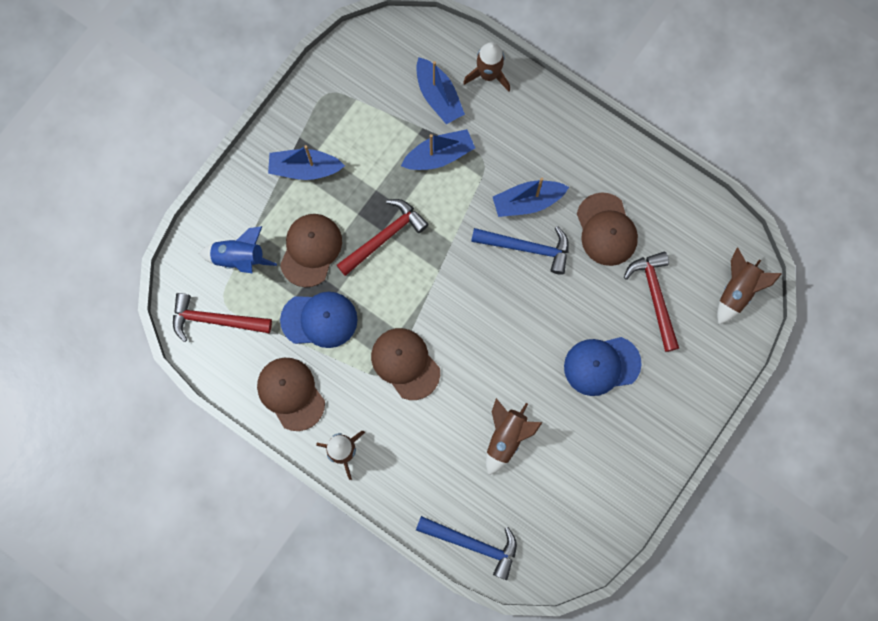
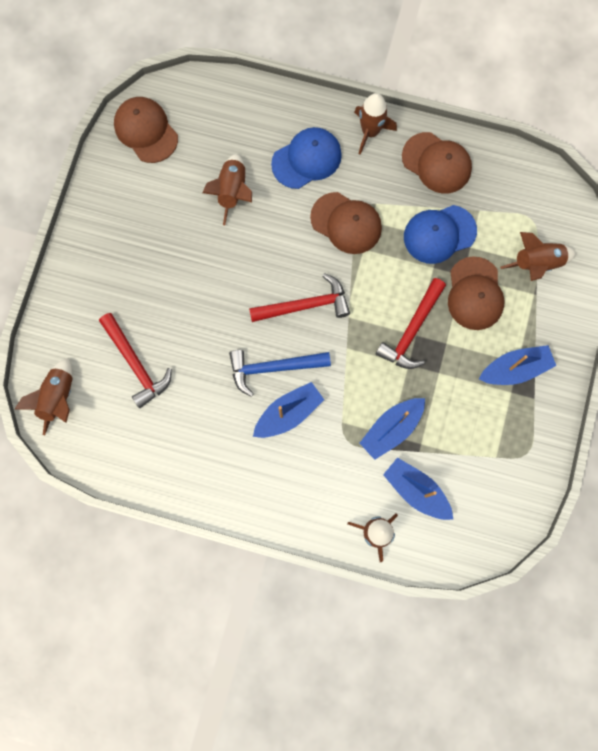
camera: 160 degrees right, 0 degrees up
red hammer [173,293,272,342] -> red hammer moved to [249,273,350,322]
blue rocket [199,226,277,273] -> brown rocket [500,232,576,281]
blue hammer [416,516,517,580] -> none
blue cap [564,337,642,396] -> blue cap moved to [271,127,342,189]
brown cap [577,192,638,266] -> brown cap moved to [114,97,178,163]

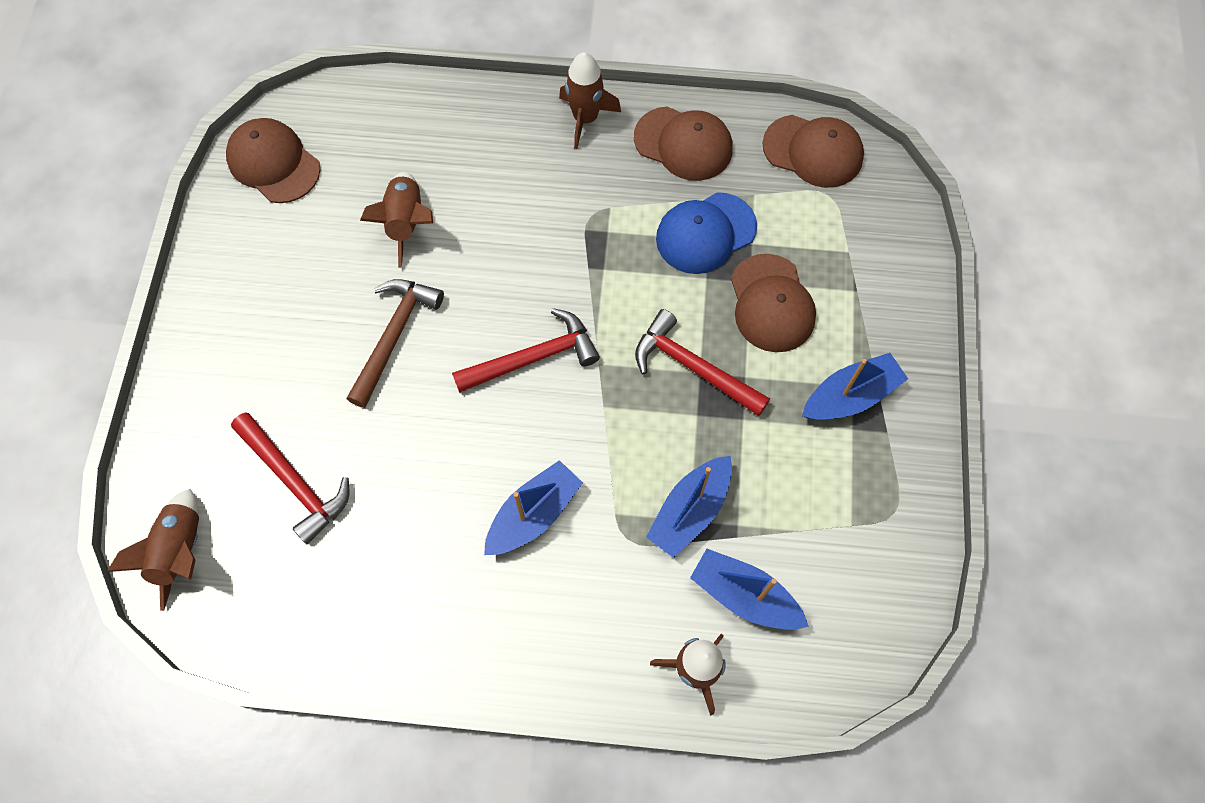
camera: 10 degrees left, 10 degrees down
blue hammer [229,350,331,397] -> none
blue cap [271,127,342,189] -> none
brown cap [310,192,382,254] -> brown cap moved to [762,115,864,188]
red hammer [376,278,446,369] -> red hammer turned 105 degrees clockwise [635,309,770,416]
brown rocket [500,232,576,281] -> none
none -> brown hammer [347,279,444,408]

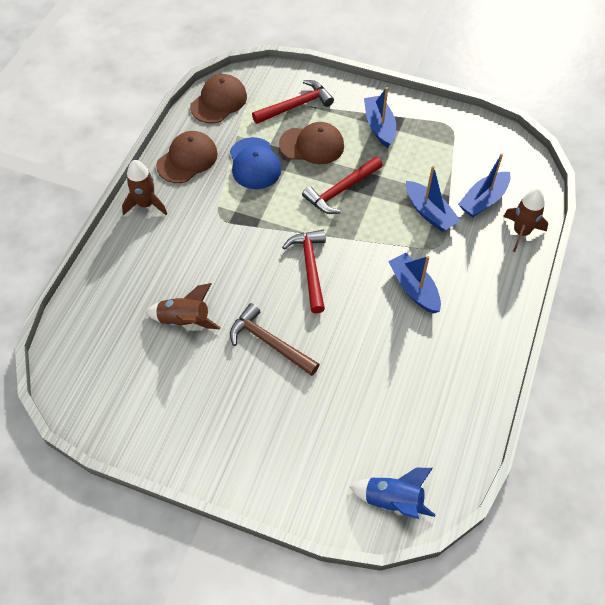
camera: 75 degrees left, 10 degrees down
brown rocket [107,489,199,611] -> blue rocket [350,468,435,519]
brown cap [226,118,320,203] -> none
red hammer [231,412,349,544] -> red hammer moved to [252,80,334,124]

